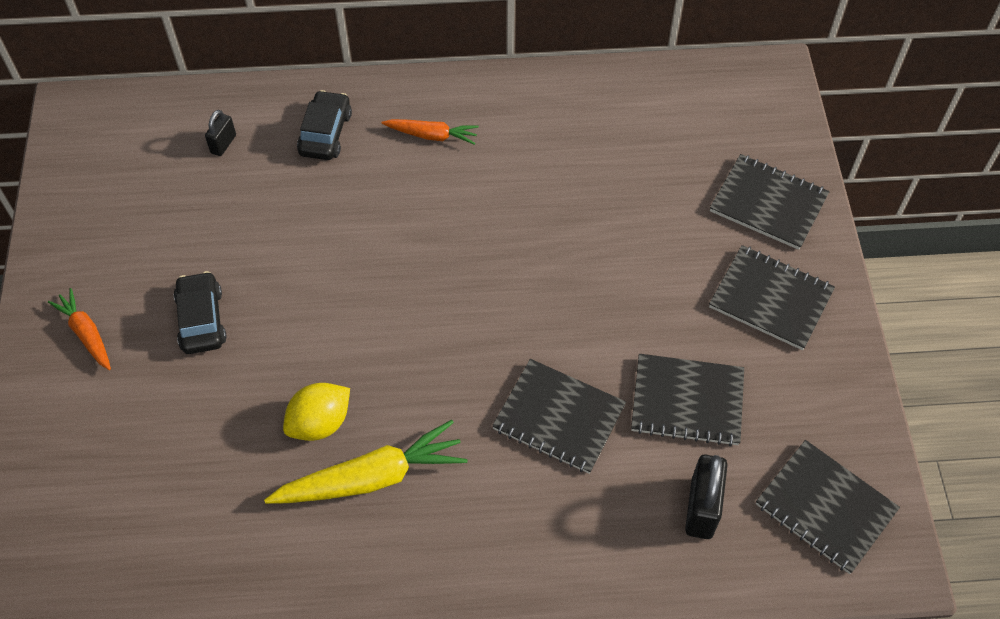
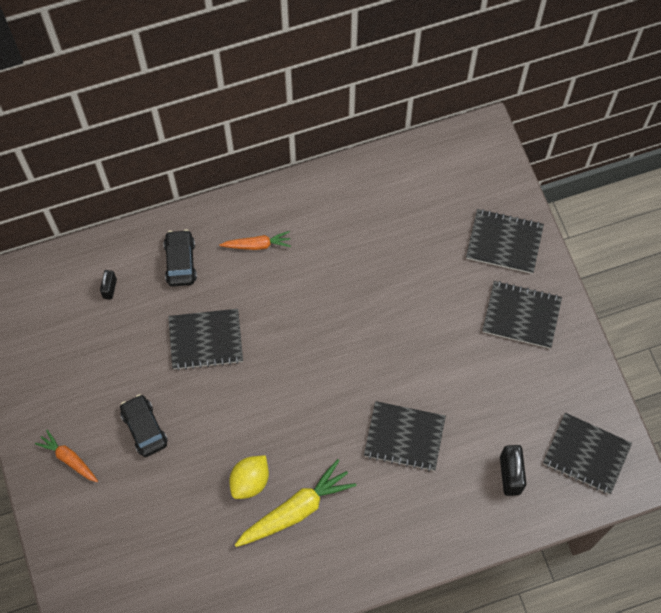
camera: 15 degrees left, 10 degrees up
black notebook [631,354,744,446] -> black notebook moved to [168,309,243,370]

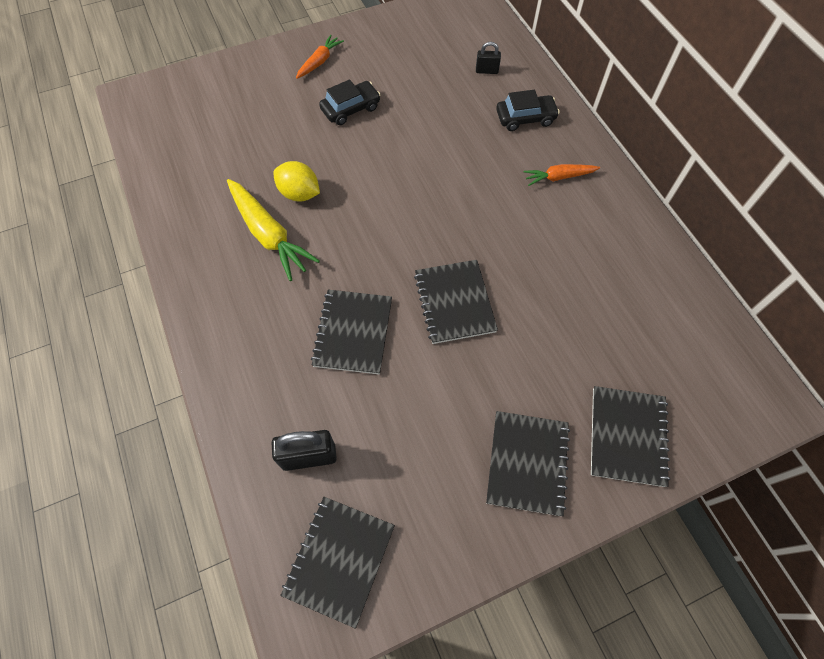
camera: 85 degrees right, 5 degrees down
black notebook [168,309,243,370] -> black notebook moved to [414,260,498,344]
orange carrot [220,231,291,250] -> orange carrot turned 90 degrees clockwise [524,164,600,186]

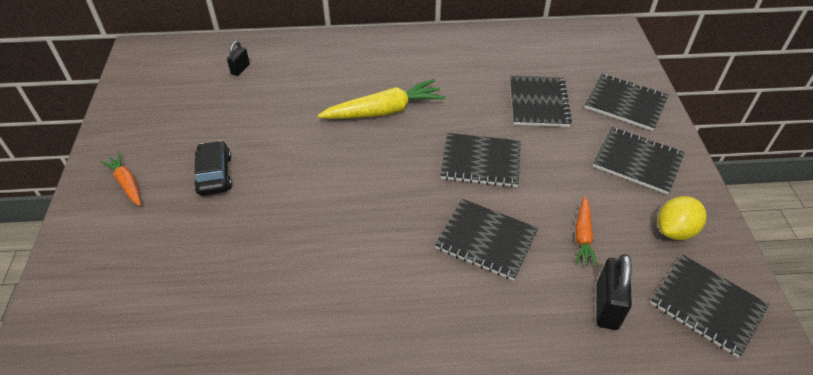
camera: 70 degrees left, 15 degrees down
yellow carrot [227,179,320,281] -> yellow carrot moved to [317,79,445,119]
yellow lemon [273,161,320,202] -> yellow lemon moved to [658,196,707,240]
black car [496,90,560,131] -> none
orange carrot [524,164,600,186] -> orange carrot moved to [575,196,598,267]
none -> black notebook [510,76,572,127]

